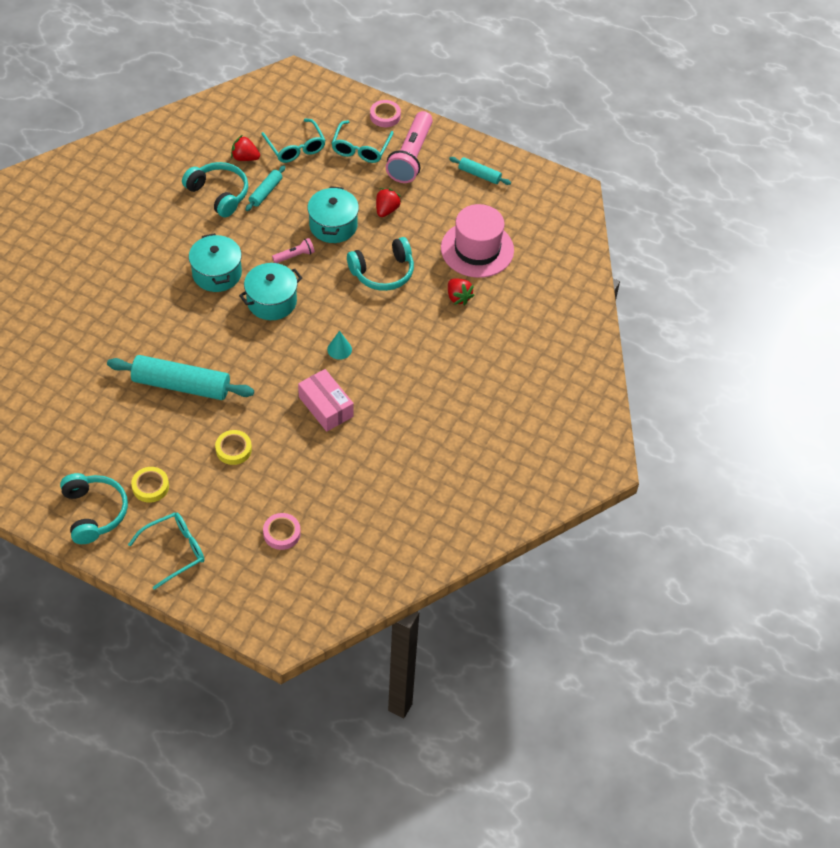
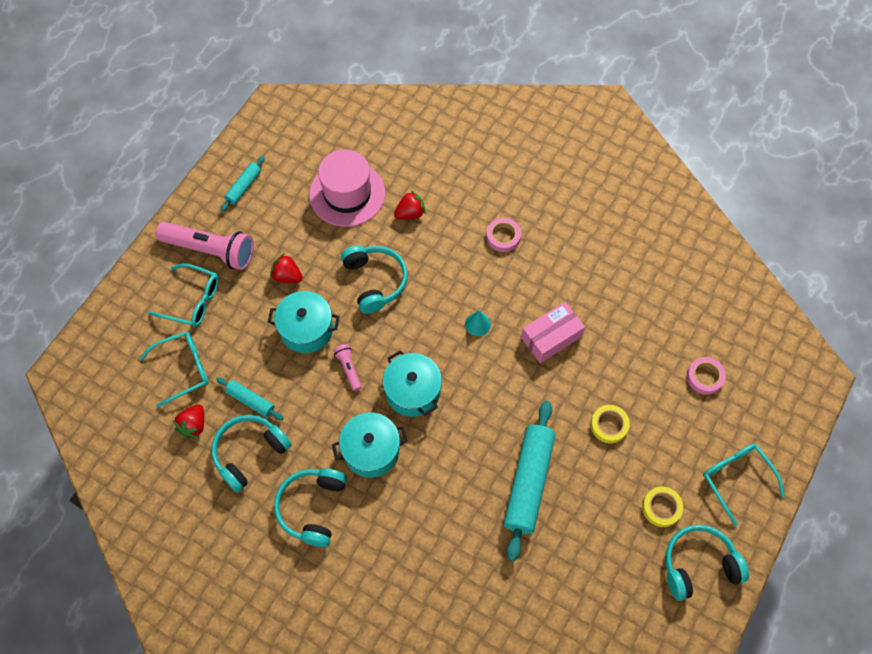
camera: 85 degrees left, 10 degrees up
pink tape [370,100,401,127] -> pink tape moved to [486,218,521,252]
none -> turquoise headphones [274,468,347,547]

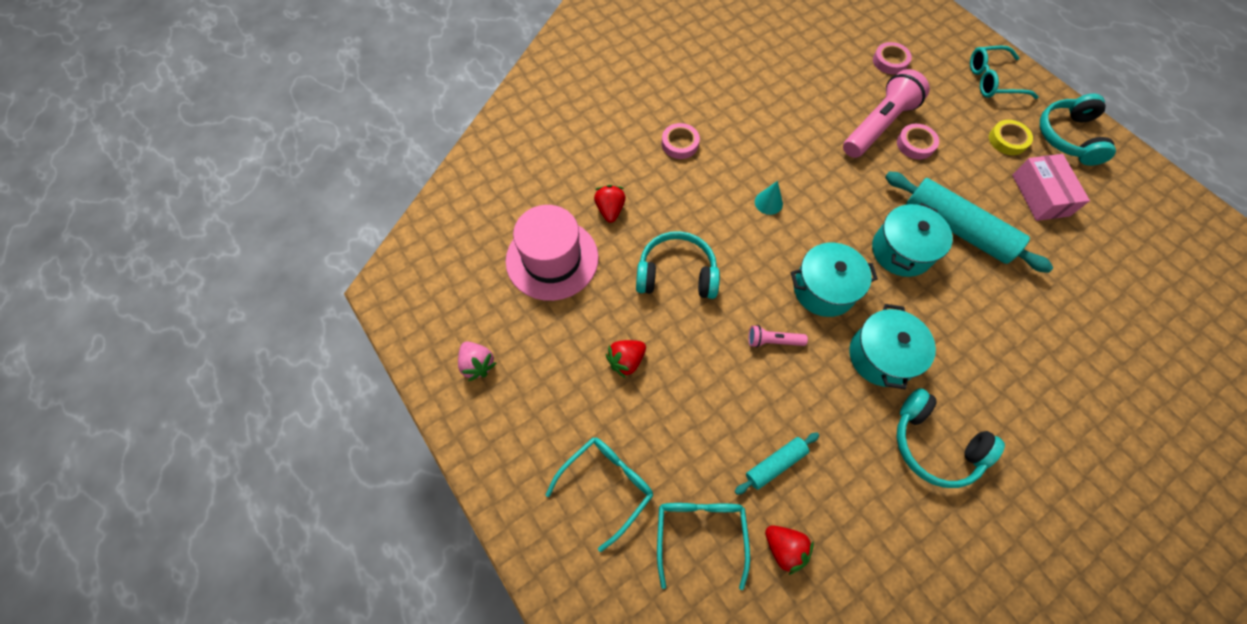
camera: 65 degrees left, 0 degrees up
pink flashlight [156,222,254,270] -> pink flashlight moved to [843,69,930,158]
turquoise headphones [211,415,291,492] -> none
turquoise rolling pin [221,156,265,212] -> pink strawberry [458,342,496,381]
turquoise pot [268,291,340,353] -> turquoise pot moved to [872,203,953,277]
pink box [521,302,585,363] -> pink box moved to [1012,154,1090,221]
yellow tape [591,405,630,443] -> pink tape [897,124,939,159]

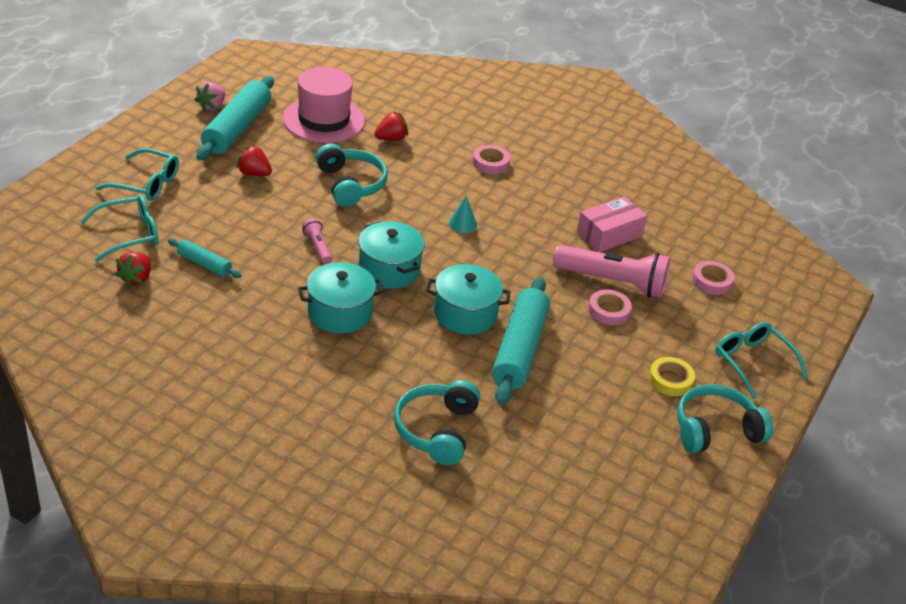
camera: 60 degrees right, 25 degrees down
turquoise headphones [897,388,1005,488] -> turquoise headphones moved to [394,380,480,465]
pink box [1012,154,1090,221] -> pink box moved to [577,196,647,252]
none -> turquoise rolling pin [196,76,274,160]

